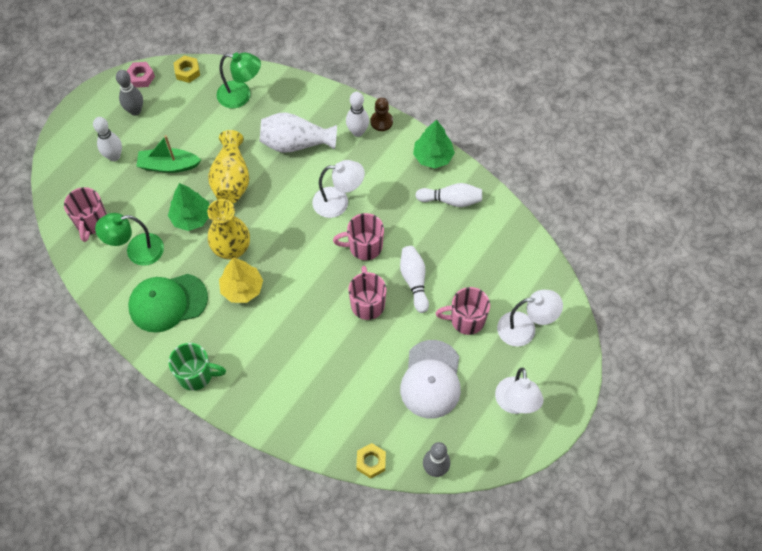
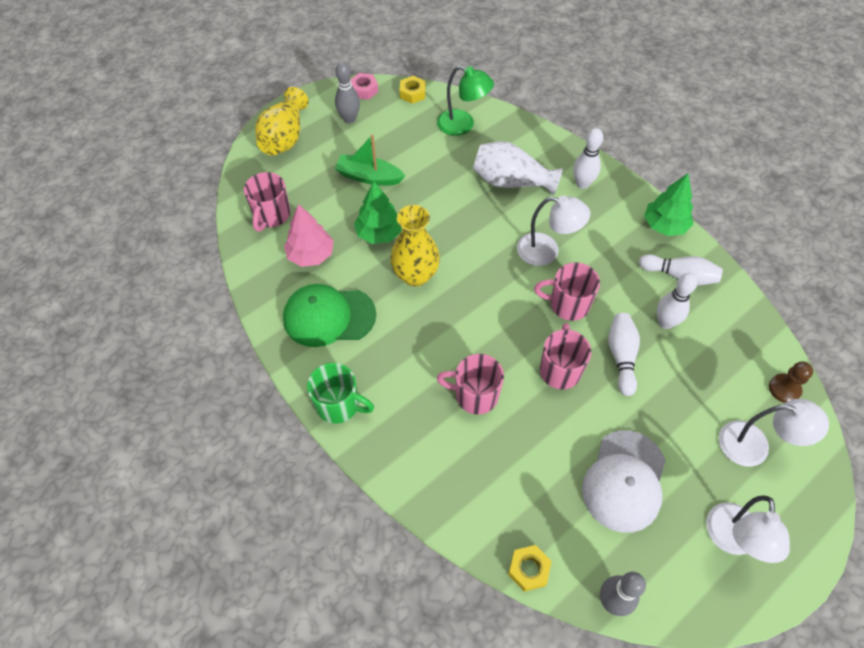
camera: 15 degrees right, 5 degrees down
white bowling pin [93,117,122,161] -> white bowling pin moved to [657,273,698,329]
green lamp [95,213,164,266] -> pink tree [284,204,334,267]
yellow vase [208,130,250,204] -> yellow vase moved to [255,87,309,155]
yellow tree [219,257,263,303] -> none
brown pawn [371,98,393,131] -> brown pawn moved to [769,361,813,403]
pink mug [436,287,490,335] -> pink mug moved to [437,354,504,415]

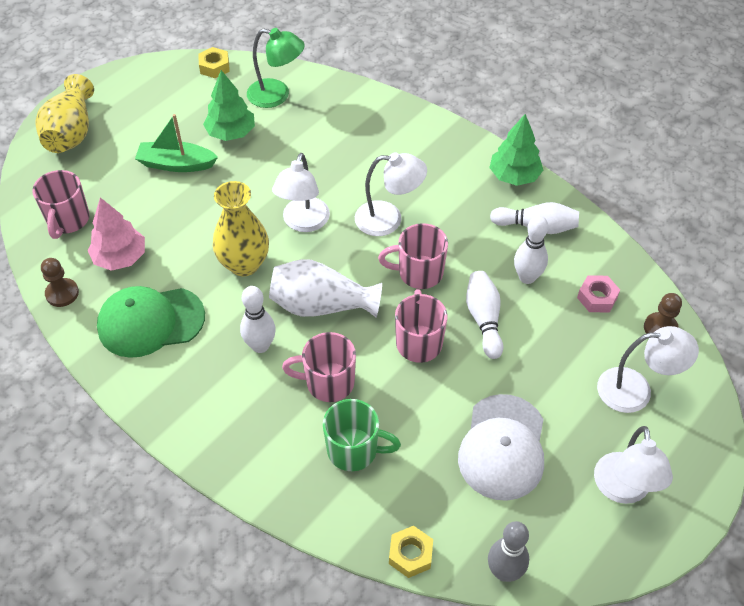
camera: 10 degrees left, 5 degrees down
green mug [307,363,374,424] -> green mug moved to [323,399,401,471]
grey bowling pin [335,62,360,123] -> none
pink nut [351,73,378,100] -> pink nut moved to [577,276,620,312]
green tree [354,182,402,244] -> green tree moved to [203,70,255,141]
white vase [473,141,563,195] -> white vase moved to [269,259,382,317]
white bowling pin [573,128,603,189] -> white bowling pin moved to [240,286,276,353]
none -> brown pawn [41,258,79,307]
none -> white lamp [272,153,330,232]

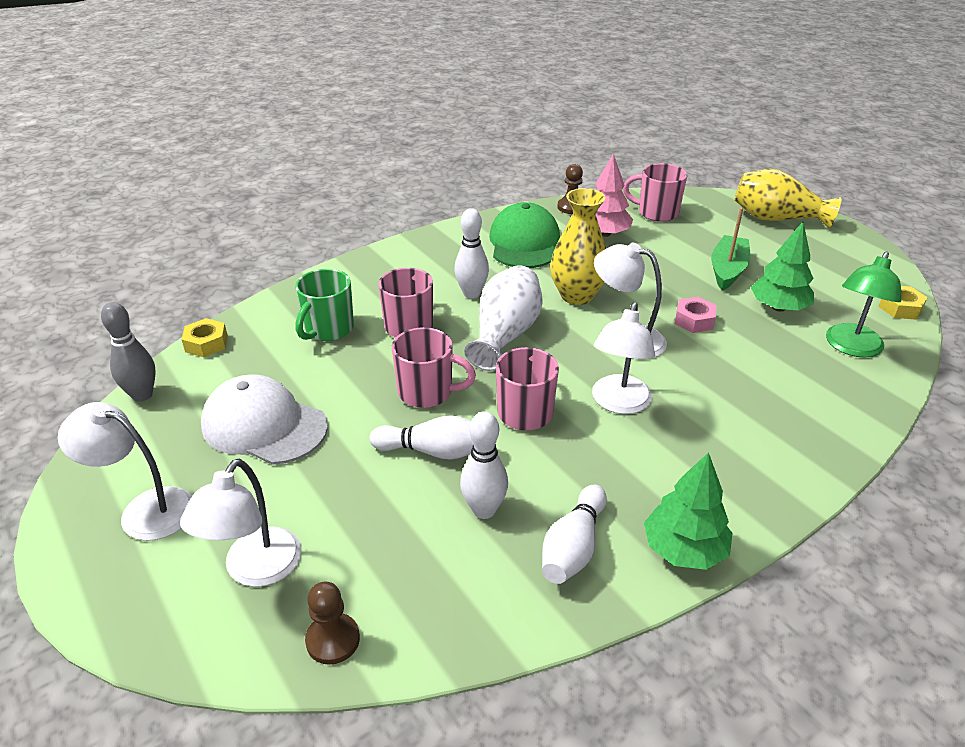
camera: 105 degrees right, 15 degrees down
pink nut [577,276,620,312] -> pink nut moved to [675,297,717,333]

